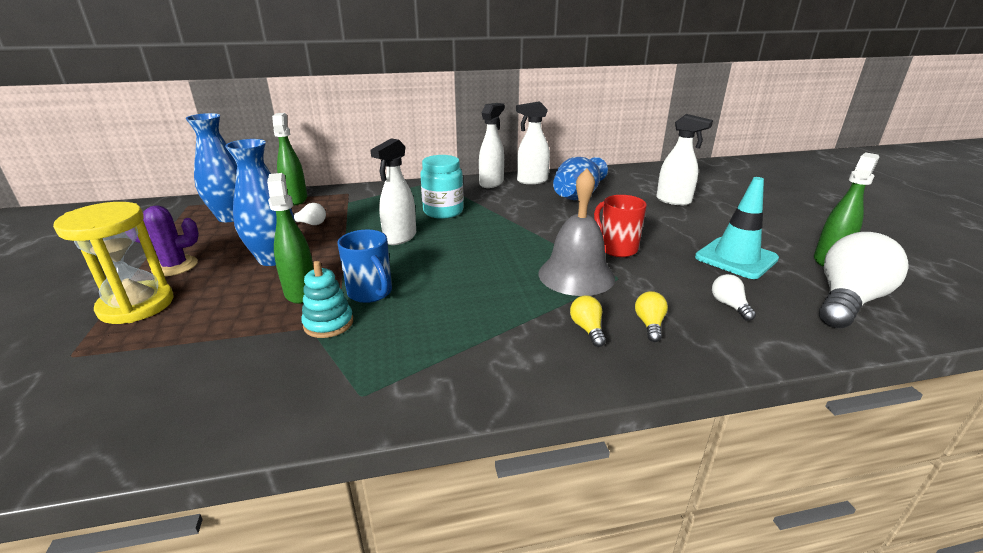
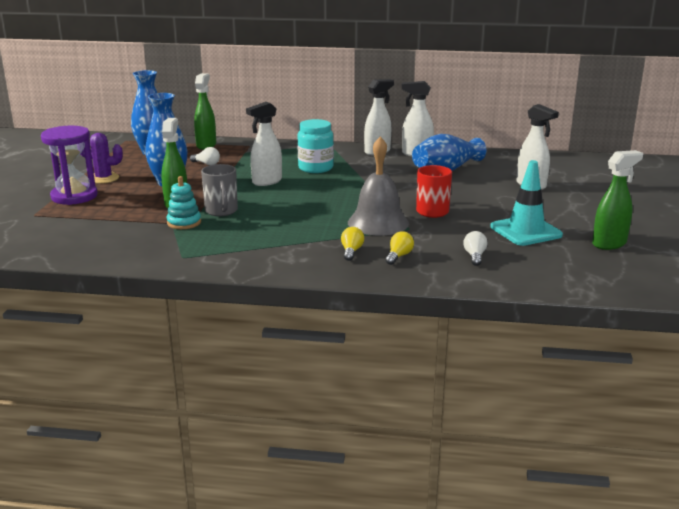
camera: 20 degrees right, 5 degrees down
yellow hourglass [53,202,174,324] -> purple hourglass [41,126,98,205]
blue mug [337,230,392,303] -> grey mug [201,164,238,216]
white light bulb [819,232,909,328] -> none

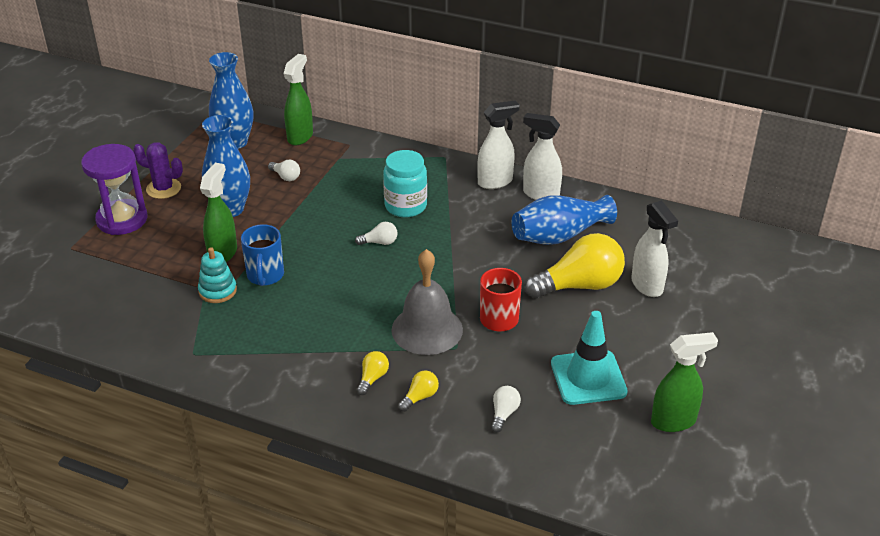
camera: 15 degrees right, 15 degrees up
grey mug [201,164,238,216] -> blue mug [241,224,284,286]
white spray bottle [246,102,282,186] -> none
none -> white light bulb [355,222,398,245]
none -> yellow light bulb [524,233,625,299]

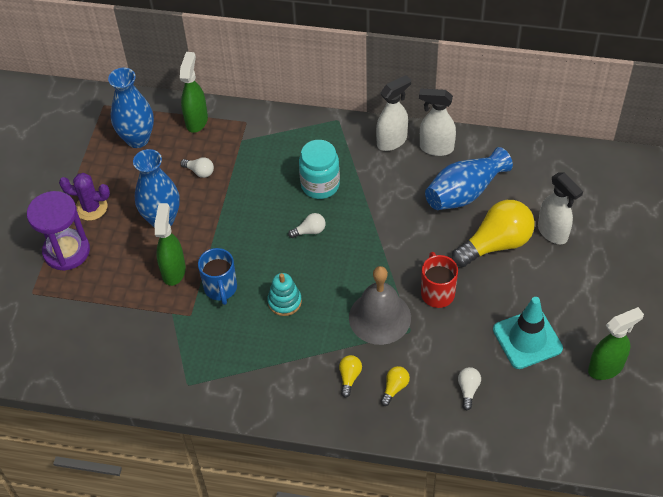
camera: 10 degrees left, 15 degrees up
turquoise stacking toy [198,247,237,303] -> turquoise stacking toy moved to [267,273,302,316]

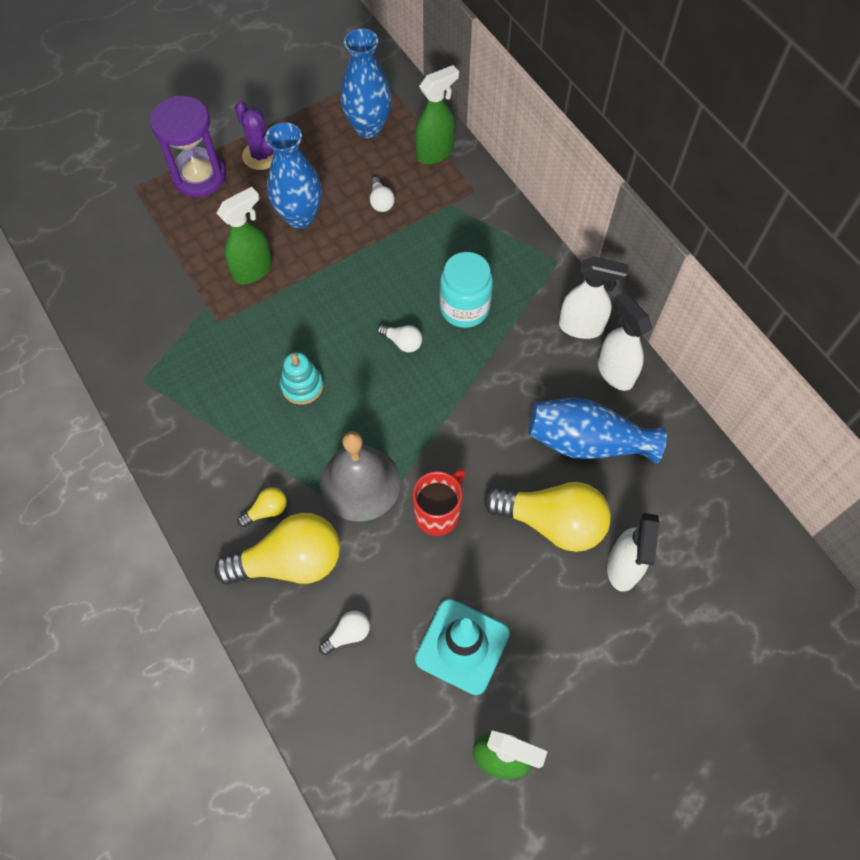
camera: 45 degrees right, 10 degrees up
blue mug [198,248,237,305] -> none
yellow light bulb [380,366,410,406] -> yellow light bulb [214,513,340,585], size x2.30

